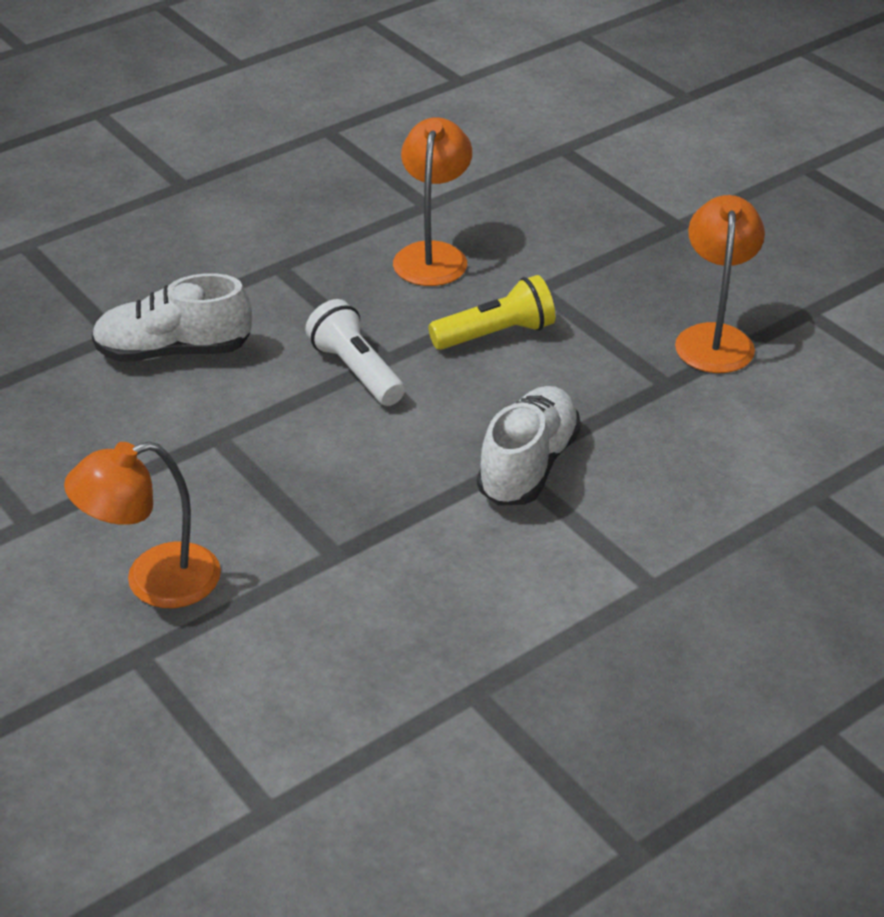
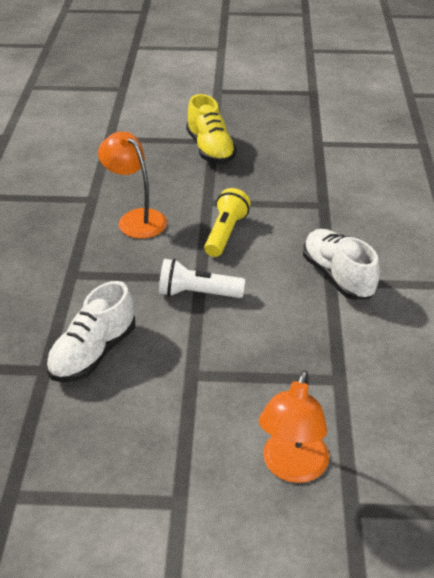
camera: 50 degrees left, 0 degrees up
orange lamp [675,195,765,373] -> none
none -> yellow shoe [186,94,237,164]

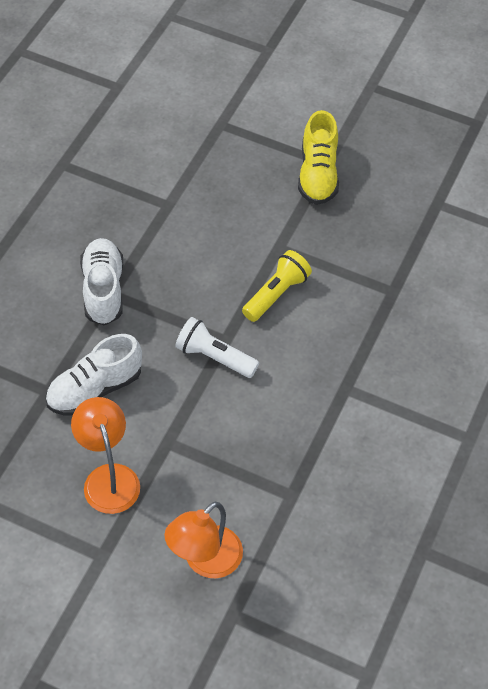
camera: 20 degrees right, 15 degrees up
orange lamp [98,132,167,239] -> orange lamp moved to [71,397,140,514]
white shoe [303,229,380,300] -> white shoe moved to [80,238,123,326]

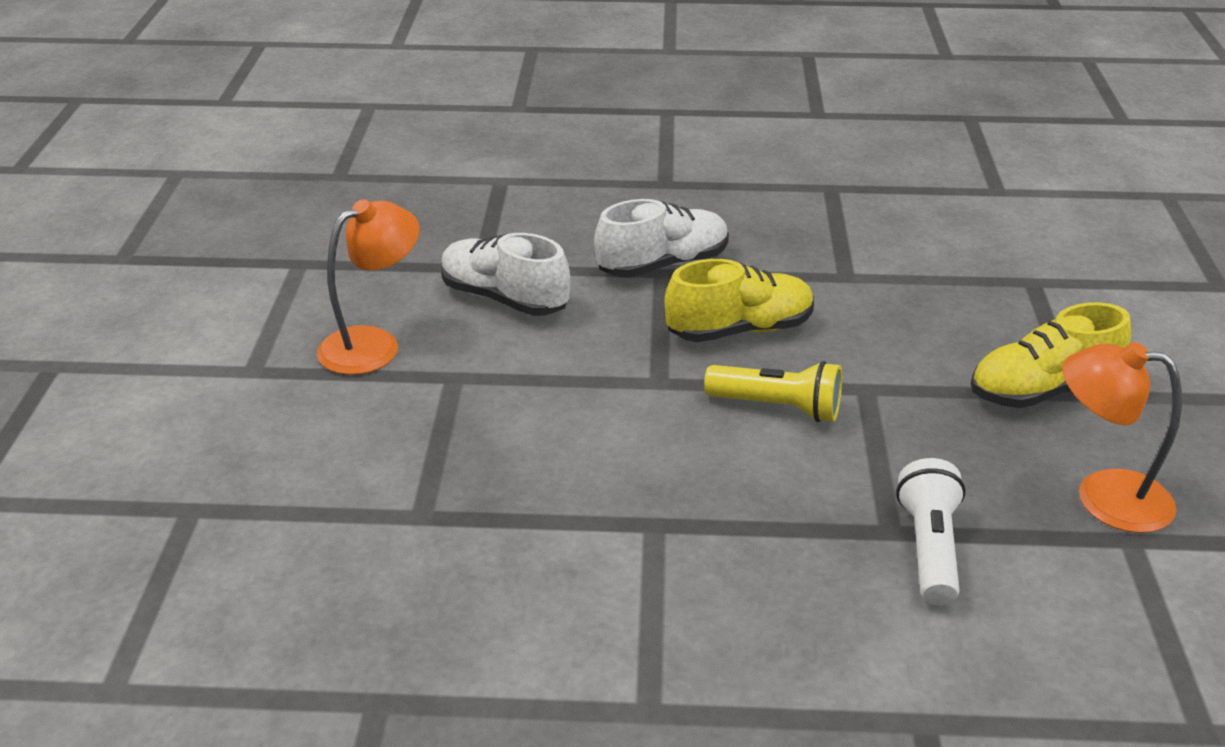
camera: 70 degrees right, 20 degrees down
orange lamp [164,502,243,578] -> orange lamp moved to [1062,342,1182,533]
white flashlight [175,317,259,378] -> white flashlight moved to [896,458,966,605]
none -> yellow shoe [665,259,814,342]

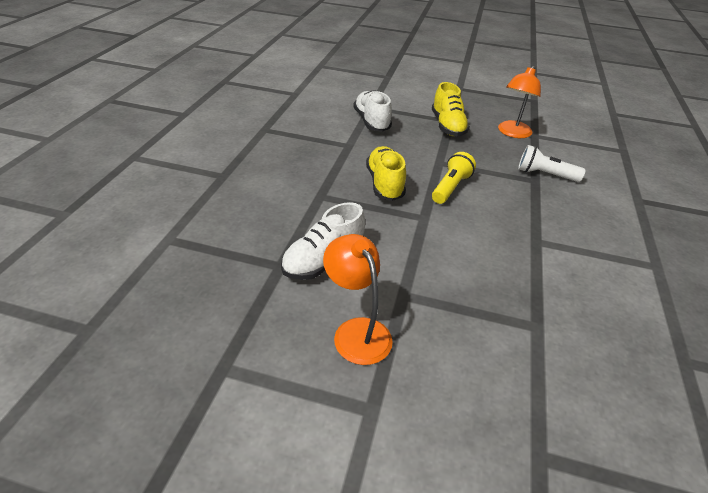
camera: 80 degrees left, 5 degrees up
white shoe [594,199,729,278] -> white shoe moved to [353,90,392,132]

